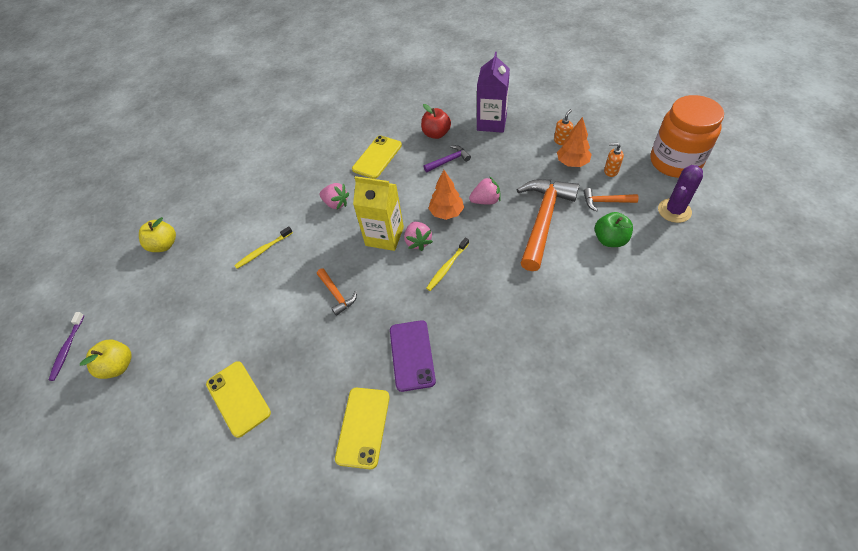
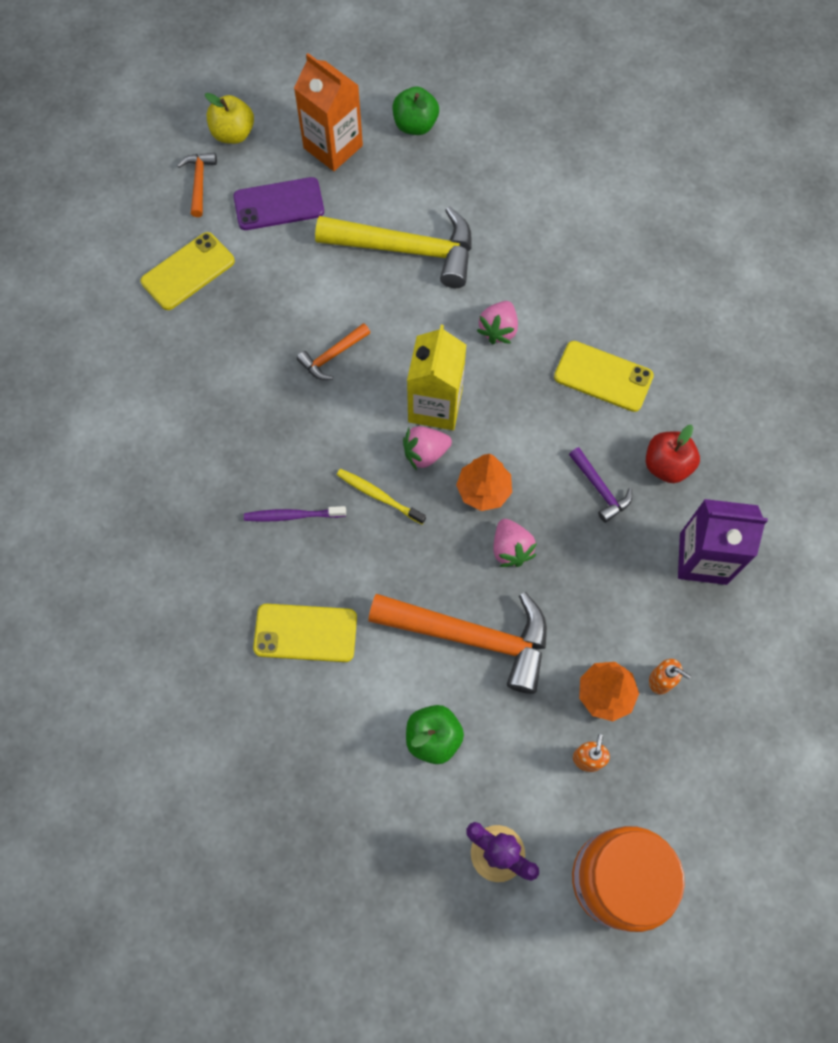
camera: 80 degrees right, 15 degrees up
purple toothbrush [49,312,84,381] -> purple toothbrush moved to [244,506,346,522]
yellow apple [139,217,176,252] -> green apple [393,87,439,135]
yellow toothbrush [234,226,293,269] -> yellow hammer [315,206,472,288]
yellow phone [335,388,390,469] -> yellow phone moved to [253,604,357,662]
purple phone [390,320,436,392] -> purple phone moved to [233,177,324,230]
orange hammer [583,188,639,212] -> orange hammer moved to [177,153,217,217]
none -> orange carton [294,53,363,171]

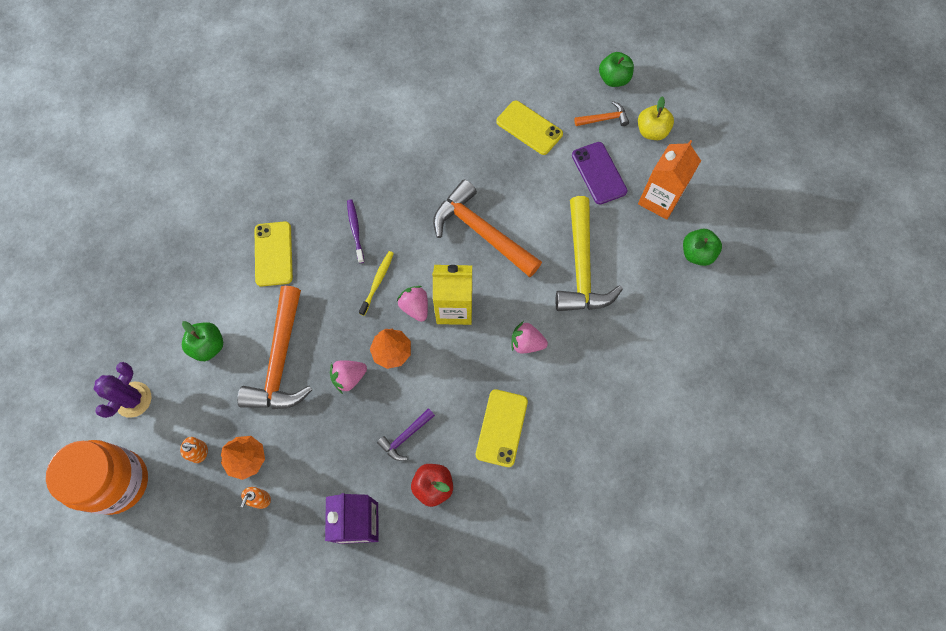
camera: 80 degrees right, 0 degrees up
orange hammer [297,323,370,380] -> orange hammer [433,180,542,277], size x2.13
none -> green apple [599,52,634,87]

